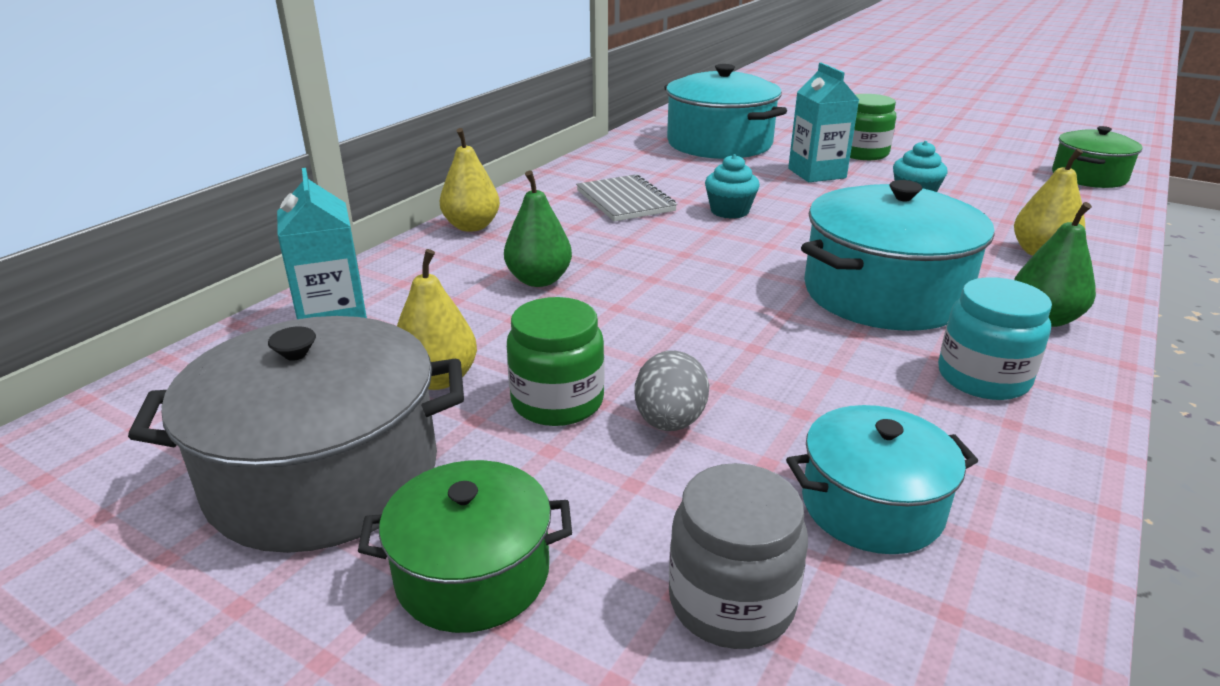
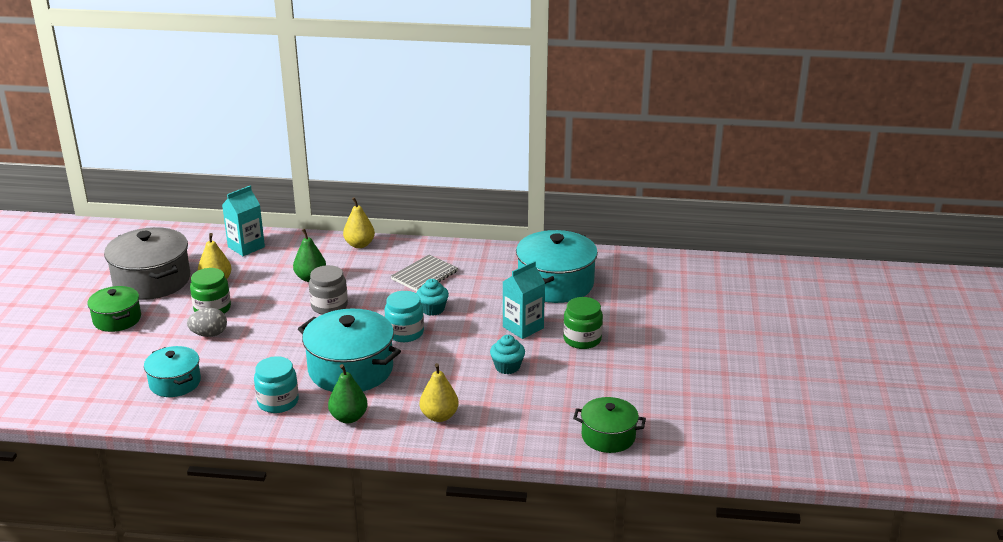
camera: 65 degrees right, 0 degrees up
grey jar [669,463,808,649] -> grey jar moved to [309,265,348,315]
none -> turquoise jar [385,291,424,342]

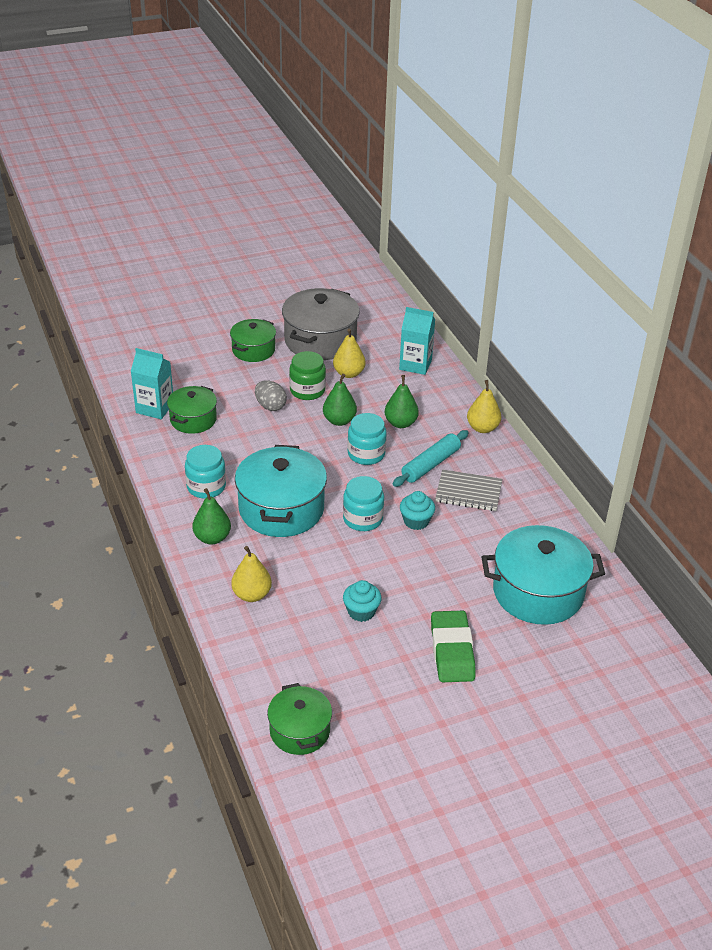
camera: 60 degrees right, 10 degrees up
turquoise pot [144,346,201,397] -> green pot [167,386,217,434]
grey jar [309,265,348,315] -> turquoise jar [347,413,387,465]
turquoise carton [503,261,545,339] -> turquoise carton moved to [131,348,173,419]
green jar [563,297,603,349] -> green eraser [431,611,476,682]
none -> green pear [323,374,357,426]
none -> turquoise rolling pin [393,430,469,487]

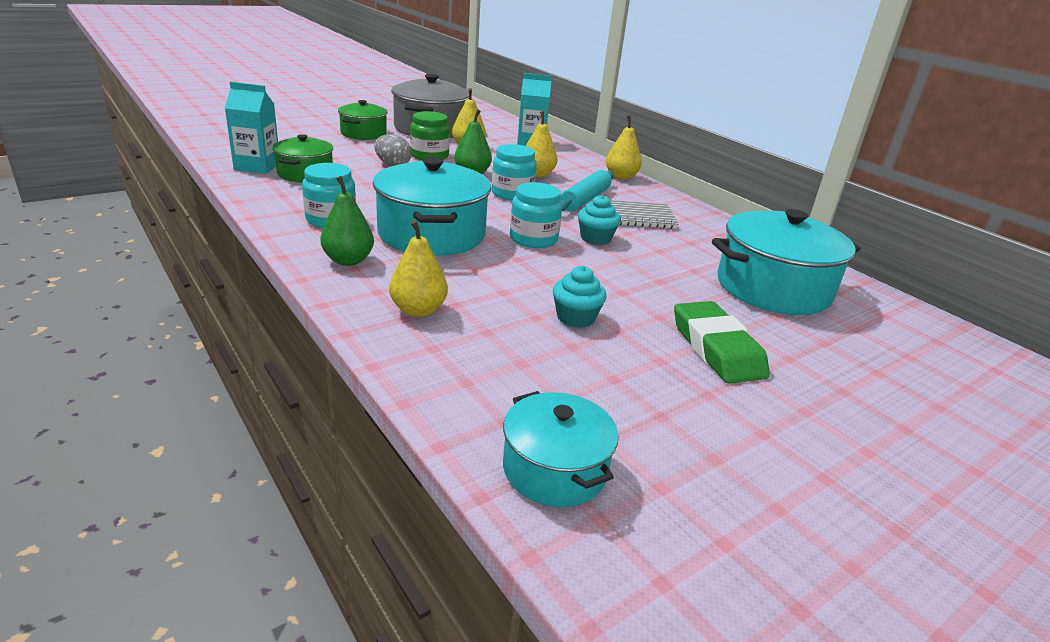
camera: 15 degrees left, 10 degrees down
green pot [267,683,332,755] -> turquoise pot [503,391,618,507]
green pear [385,375,419,428] -> yellow pear [526,111,557,177]

